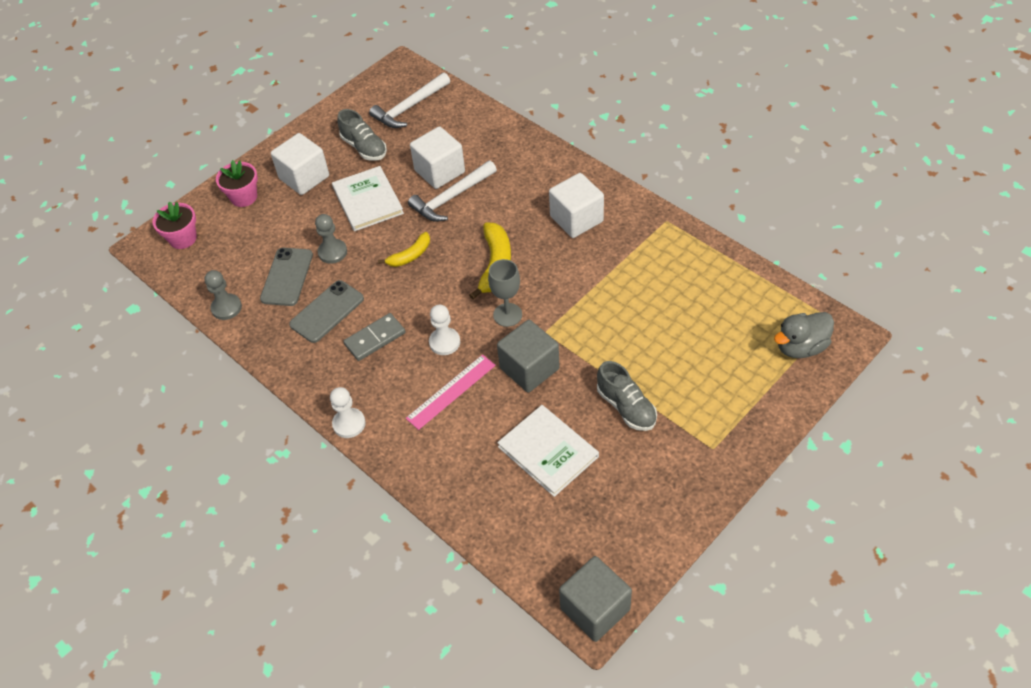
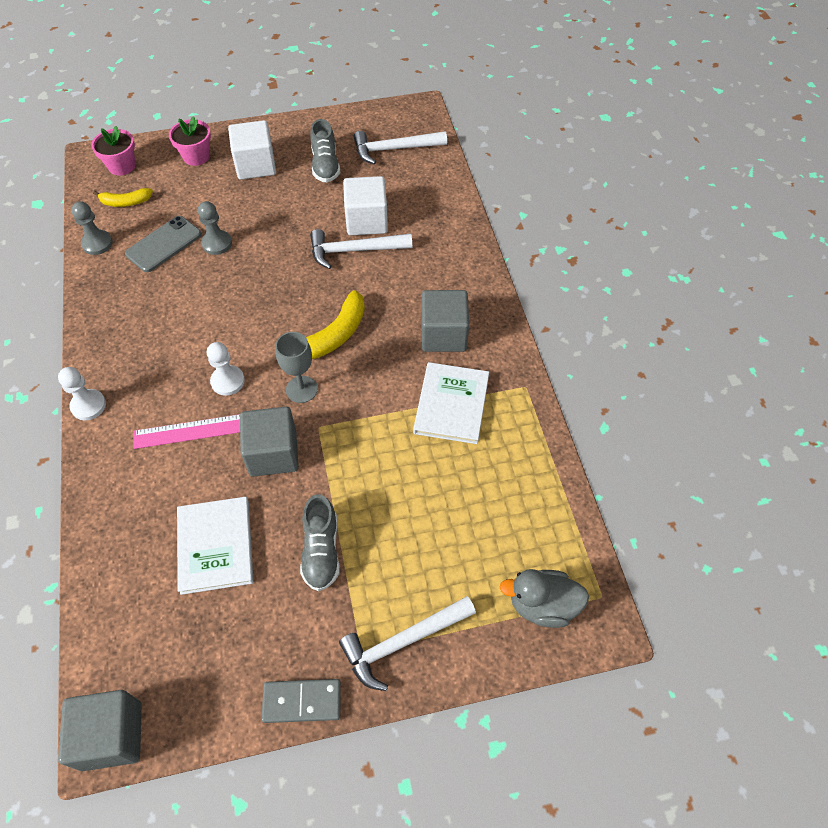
camera: 30 degrees right, 5 degrees up
grey phone [289,280,364,343] -> none
white book [332,166,404,231] -> white book moved to [413,362,489,444]
grey domino [343,313,405,361] -> grey domino moved to [262,679,341,723]
yellow banana [378,232,430,267] -> yellow banana moved to [93,188,153,207]
white cube [549,173,604,238] -> grey cube [421,290,469,352]
none -> white hammer [339,596,476,691]

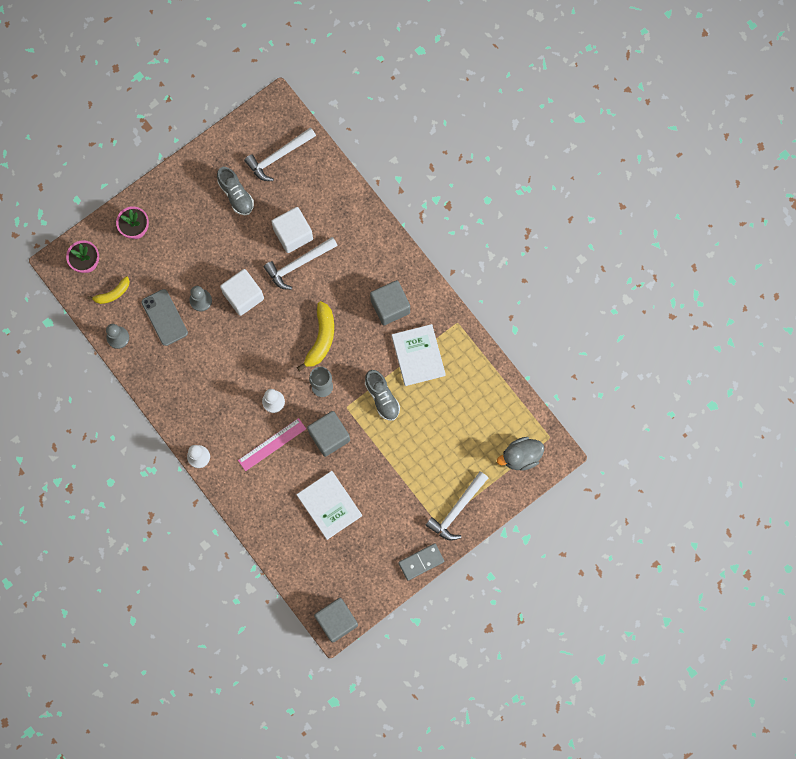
camera: 25 degrees left, 20 degrees up
grey phone [125,216,202,272] -> grey phone turned 45 degrees counterclockwise [141,289,188,346]
white cube [228,120,276,180] -> white cube moved to [220,269,264,316]
grey shoe [300,494,340,591] -> grey shoe moved to [365,370,400,421]

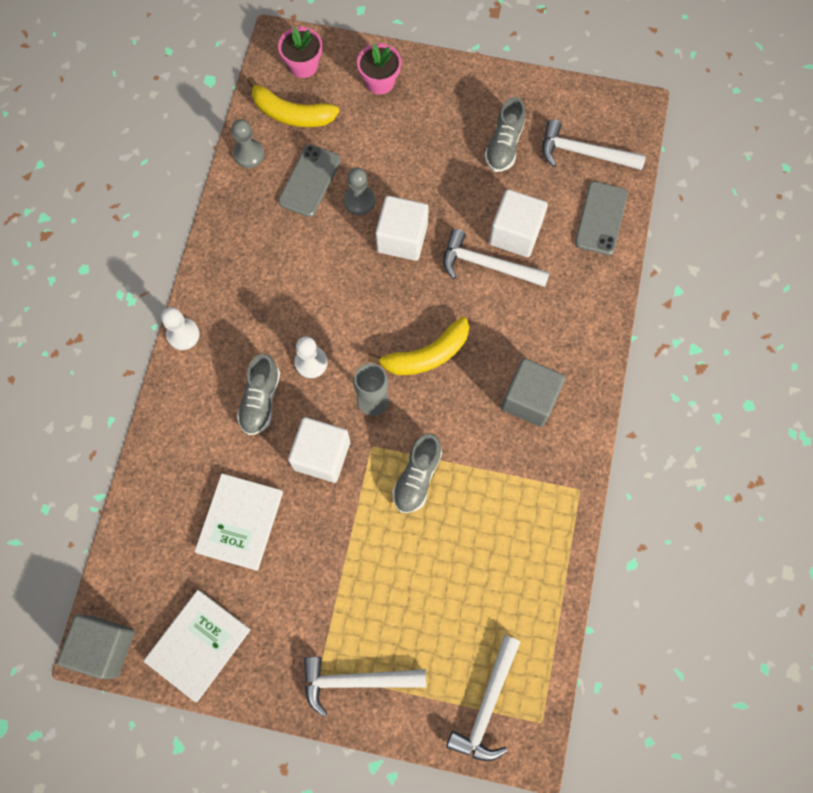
camera: 50 degrees right, 5 degrees down
yellow banana [87,276,130,304] -> yellow banana [247,77,340,127], size x1.61
pink ruler [238,418,306,471] -> grey shoe [237,354,280,435]
grey cube [307,411,350,457] -> white cube [288,417,350,483]
white book [392,324,446,386] -> white book moved to [143,590,251,702]
grey domino [398,543,444,581] -> none
grey duck [497,437,544,471] -> white hammer [446,635,520,761]
none -> grey phone [575,181,628,255]

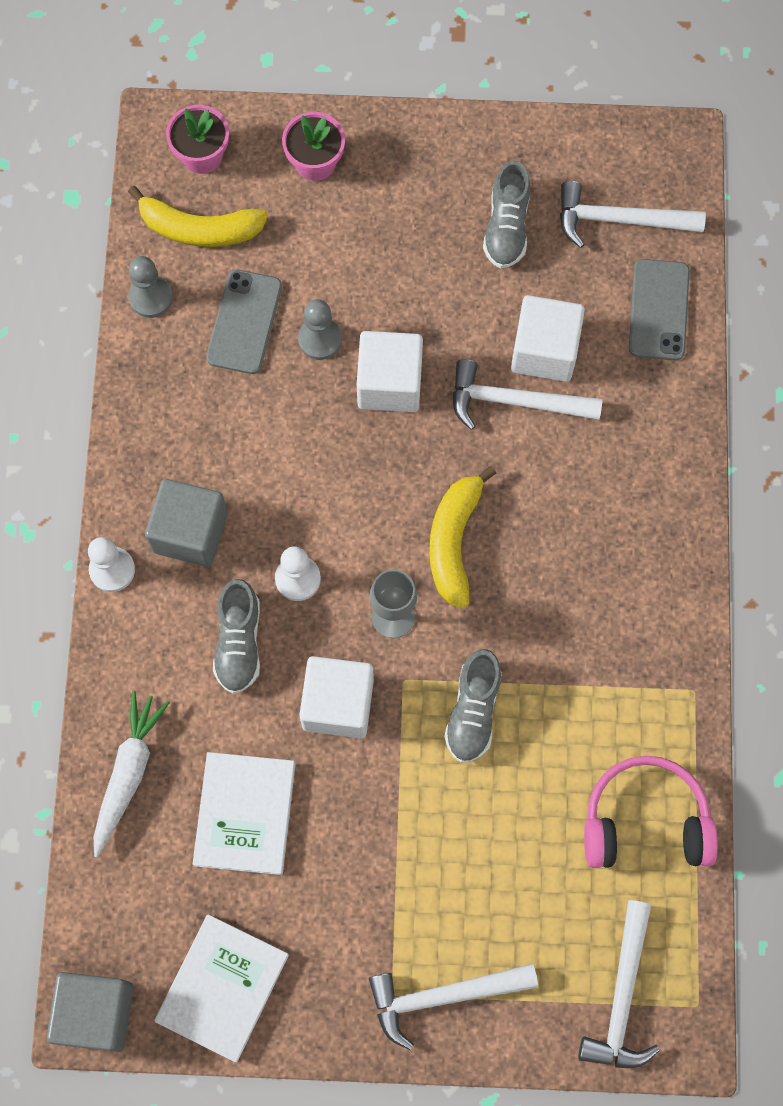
camera: 10 degrees left, 0 degrees up
yellow banana [368,317,469,375] -> yellow banana turned 135 degrees clockwise [429,466,496,609]
grey cube [501,358,565,427] -> grey cube moved to [145,479,228,567]
none -> white carrot [94,691,170,858]
none -> pink headphones [584,756,718,868]

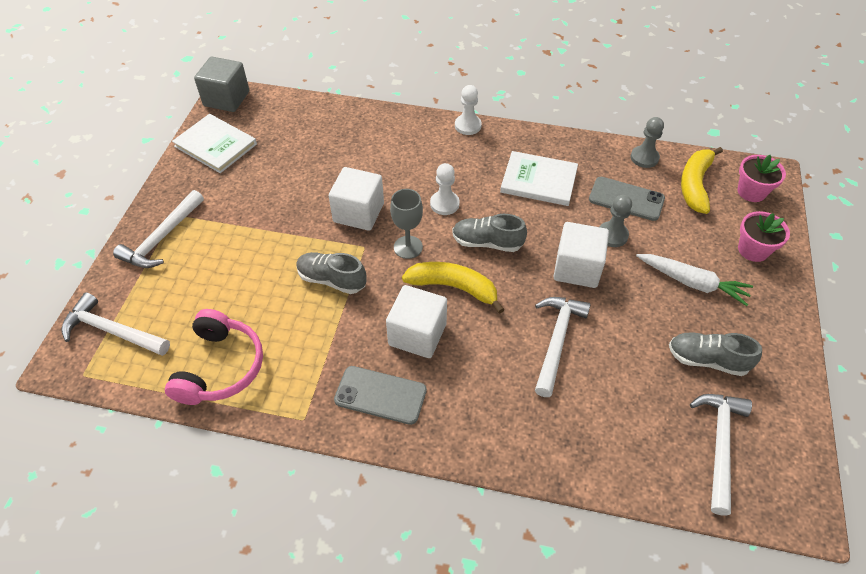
camera: 100 degrees right, 20 degrees down
white carrot [94,691,170,858] -> white carrot moved to [636,254,753,306]
grey cube [145,479,228,567] -> none
white book [193,752,295,875] -> white book moved to [500,151,578,206]
grey shoe [213,579,260,694] -> grey shoe moved to [452,214,527,252]
white hammer [369,964,538,1050] -> white hammer turned 150 degrees counterclockwise [113,190,204,268]
white cube [511,295,585,382] -> white cube moved to [386,285,447,358]
grey phone [629,259,690,361] -> grey phone moved to [334,366,427,425]

